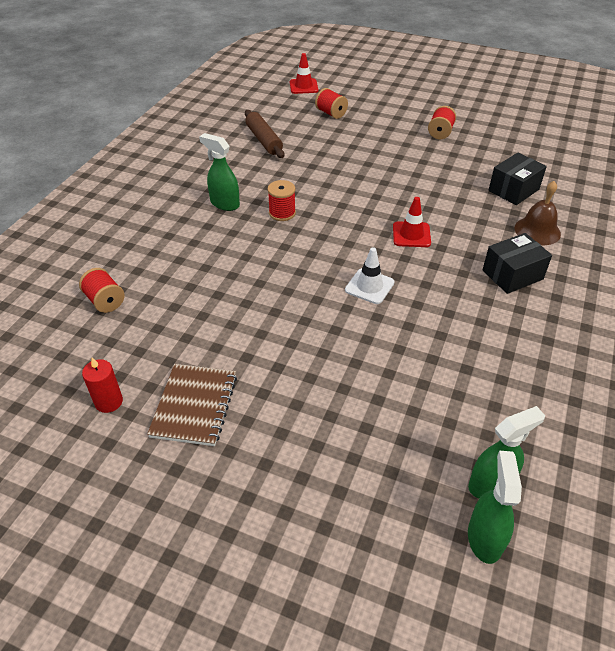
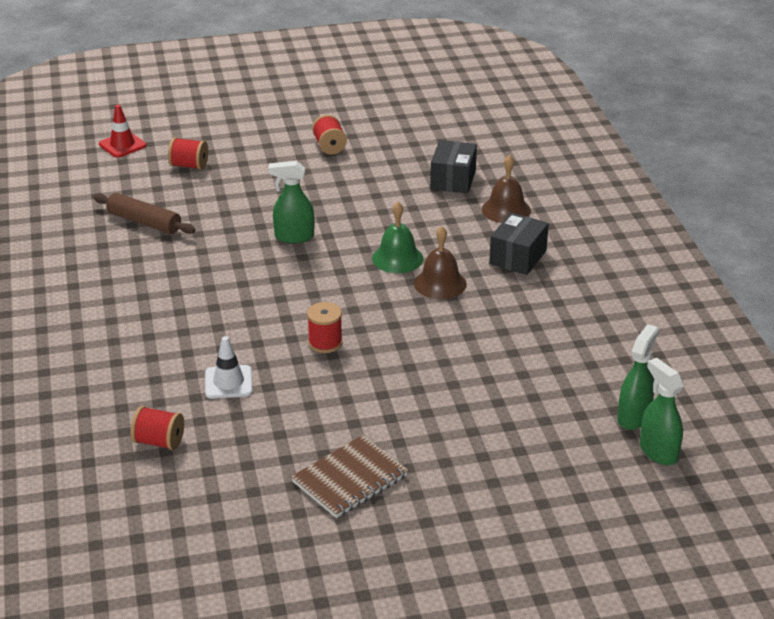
camera: 35 degrees left, 10 degrees down
red candle [82,357,123,413] -> none
brown notebook [147,364,237,446] -> brown notebook turned 75 degrees clockwise [291,435,408,518]
green spray bottle [199,133,240,211] -> green spray bottle moved to [268,161,315,243]
red spool [268,180,296,221] -> red spool moved to [307,302,343,353]
white traffic cone [345,248,394,304] -> white traffic cone moved to [205,336,253,399]
red traffic cone [393,197,431,247] -> green bell [372,202,424,273]
none -> brown bell [414,226,467,299]

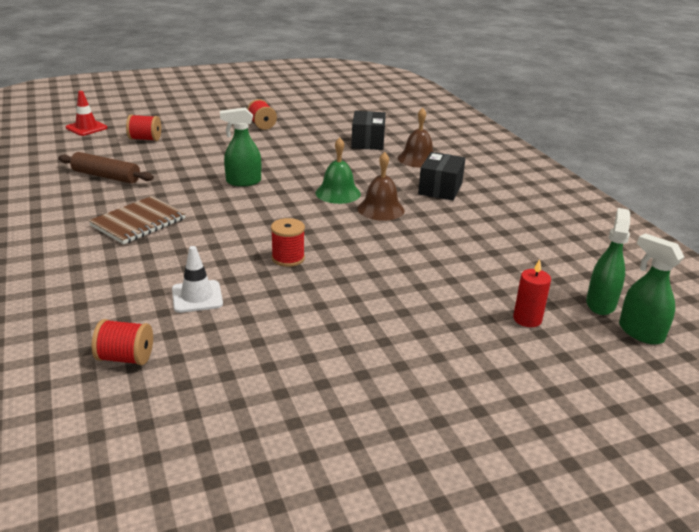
camera: 10 degrees left, 5 degrees down
brown notebook [291,435,408,518] -> brown notebook moved to [89,196,186,244]
none -> red candle [513,259,551,327]

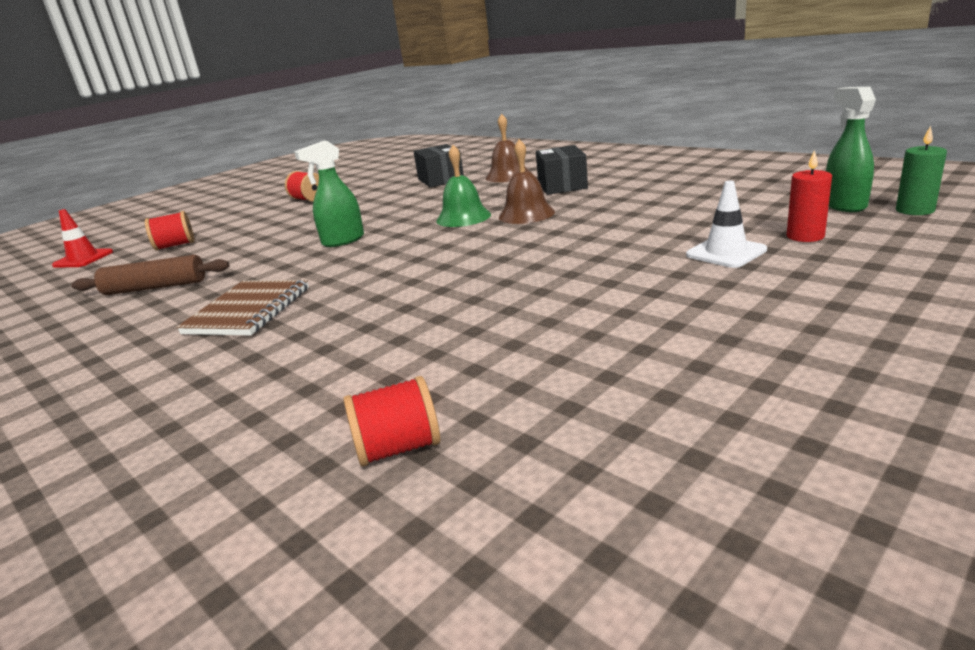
camera: 20 degrees left, 5 degrees down
white traffic cone [172,246,223,313] -> white traffic cone moved to [686,181,767,268]
red spool [271,218,305,267] -> none
green spray bottle [619,233,684,345] -> green candle [896,126,947,215]

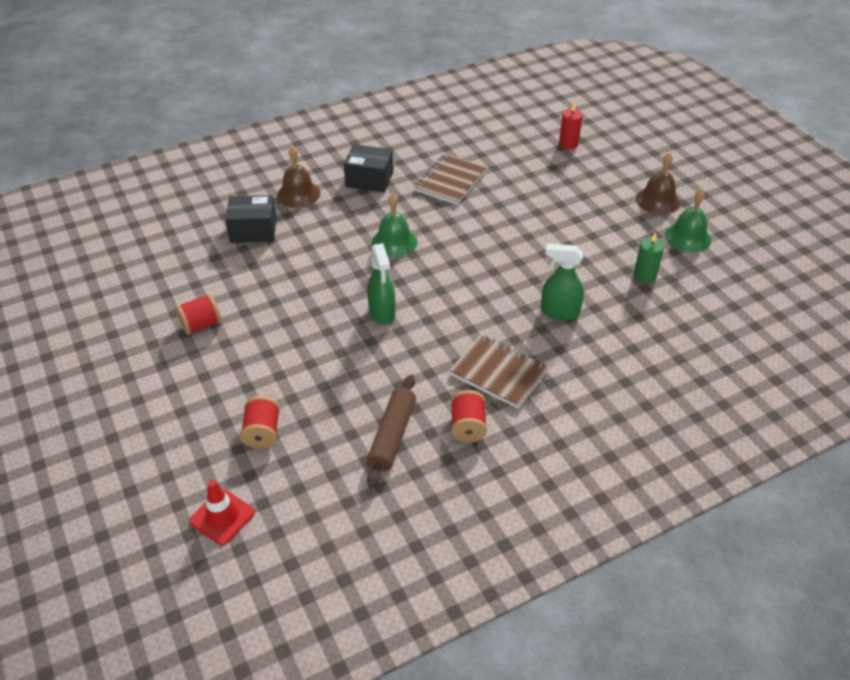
camera: 75 degrees left, 20 degrees up
red spool [343,376,440,467] -> red spool moved to [451,390,487,442]
brown bell [499,139,555,224] -> brown bell moved to [636,152,680,215]
white traffic cone [686,181,767,268] -> none
green spray bottle [826,87,876,212] -> green spray bottle moved to [541,244,584,320]
green candle [896,126,947,215] -> green candle moved to [634,232,664,283]
none -> brown notebook [414,154,487,205]
none -> green bell [665,189,711,253]

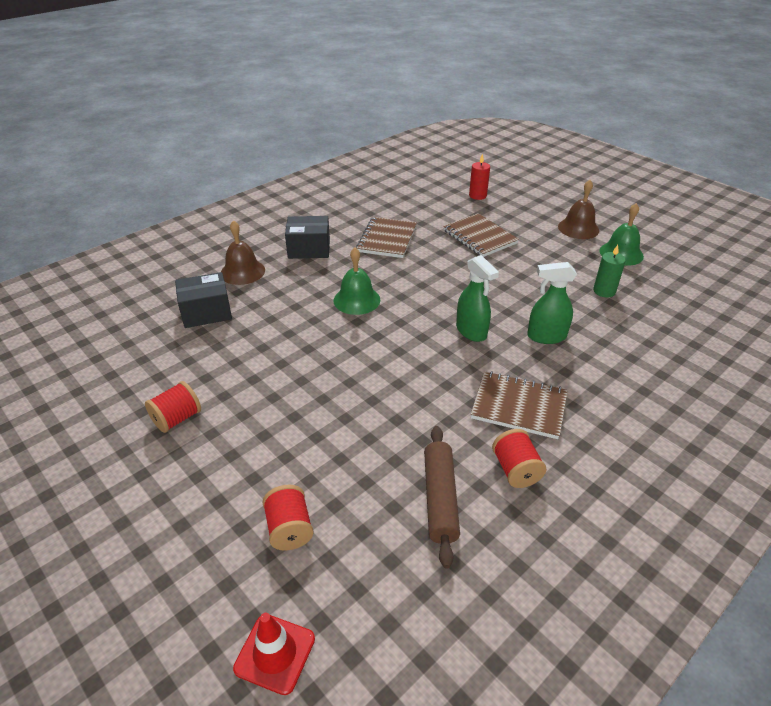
camera: 15 degrees left, 5 degrees down
green spray bottle [367,243,395,325] -> green spray bottle moved to [456,255,499,342]
none -> brown notebook [443,213,519,257]

